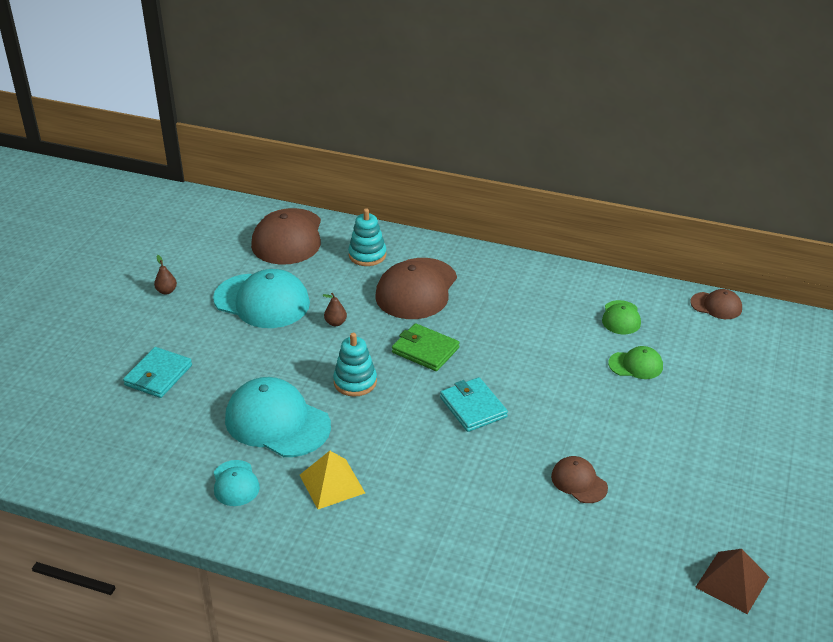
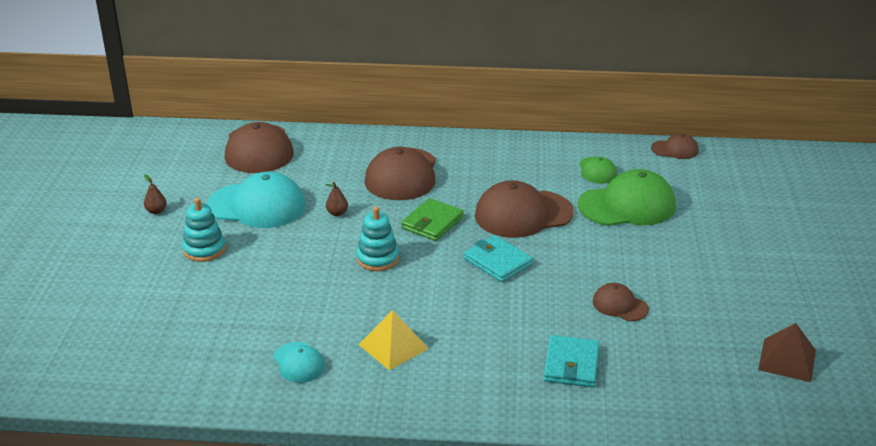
camera: 15 degrees left, 5 degrees down
turquoise wallet [123,347,192,398] -> turquoise wallet moved to [544,335,599,387]
turquoise cap [225,377,331,457] -> none
turquoise stacking toy [348,208,387,266] -> turquoise stacking toy moved to [182,198,226,262]
green wallet [392,323,460,371] -> green wallet turned 75 degrees counterclockwise [401,198,464,241]
green cap [608,346,663,379] -> green cap [578,169,676,226], size x1.95
none -> brown cap [475,180,574,238]

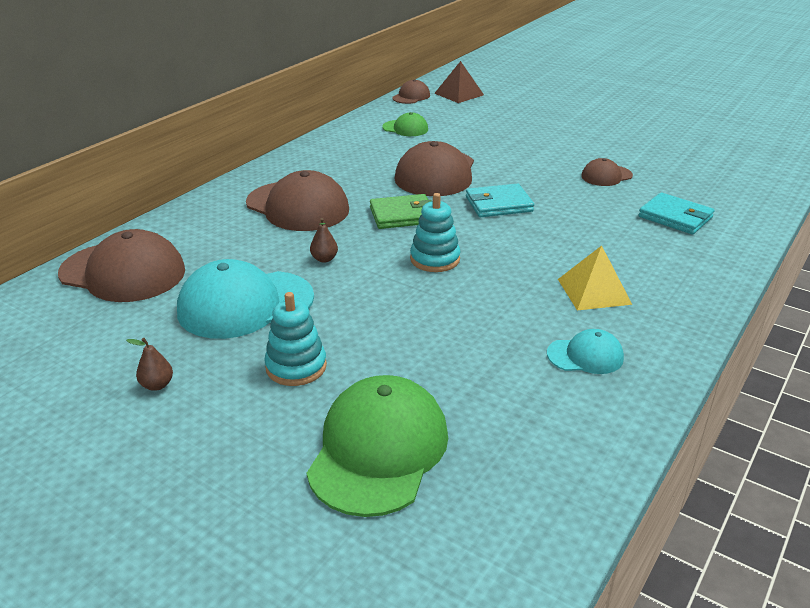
camera: 60 degrees left, 0 degrees up
turquoise cap [207,172,306,228] -> turquoise cap turned 150 degrees counterclockwise [177,259,314,339]
green wallet [401,198,464,241] -> green wallet turned 75 degrees counterclockwise [370,194,432,229]
green cap [578,169,676,226] -> green cap moved to [307,375,448,517]
brown pyramid [758,323,816,382] -> brown pyramid moved to [434,61,484,103]

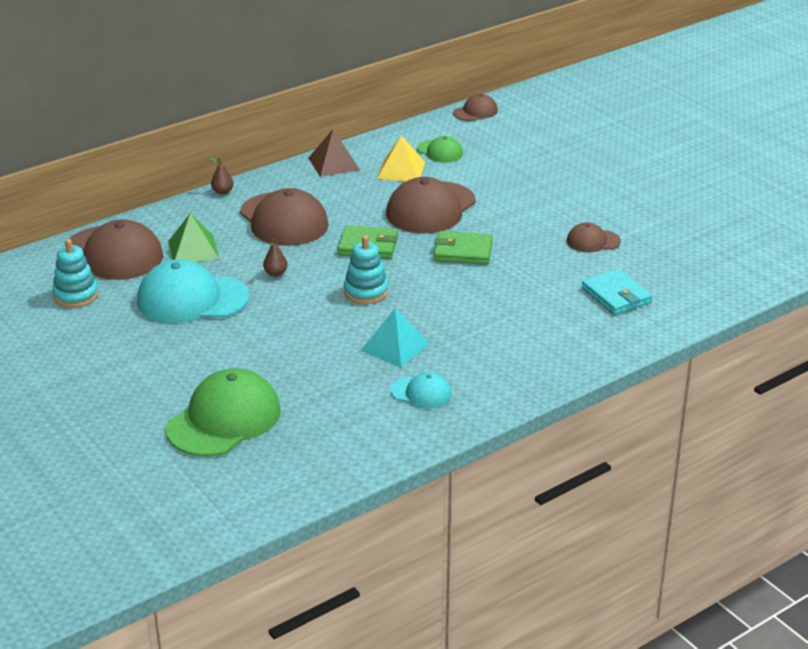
camera: 20 degrees right, 0 degrees up
brown pear [126,338,173,391] -> brown pear moved to [208,157,234,195]
turquoise stacking toy [264,292,327,386] -> turquoise stacking toy moved to [52,239,98,308]
brown pyramid [434,61,484,103] -> brown pyramid moved to [309,129,360,177]
turquoise wallet [466,184,534,217] -> green wallet [434,231,493,265]
yellow pyramid [558,246,632,310] -> yellow pyramid moved to [377,135,425,181]
none -> green pyramid [168,213,219,262]
none -> turquoise pyramid [360,308,430,367]

